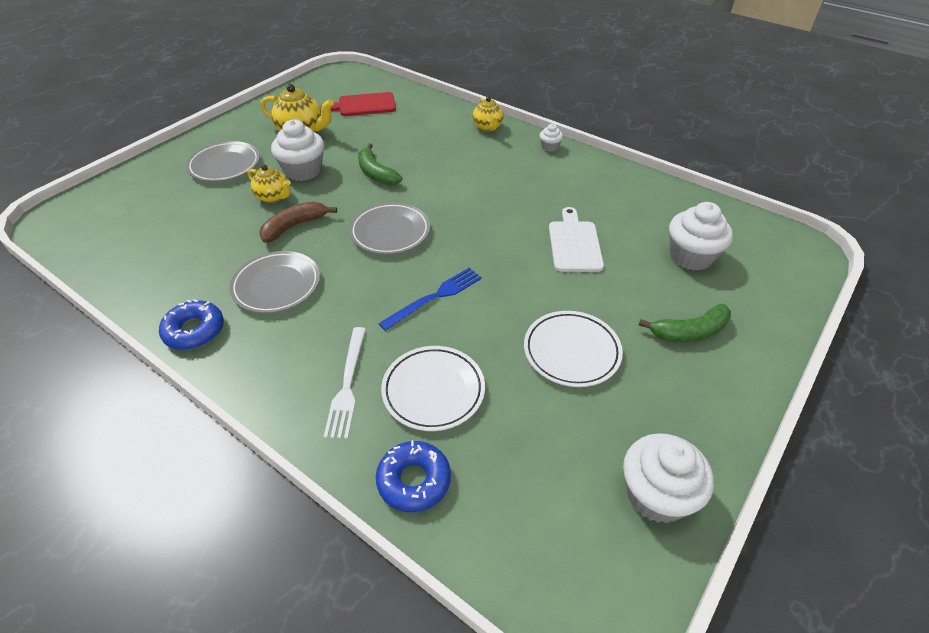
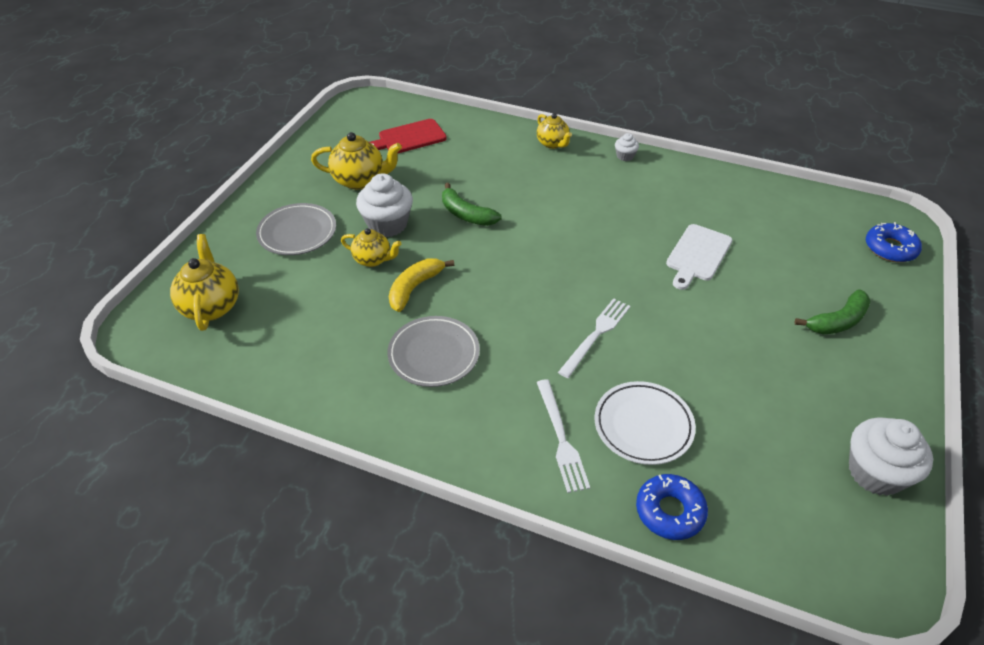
camera: 15 degrees left, 0 degrees up
blue donut [159,299,224,350] -> blue donut moved to [866,222,922,262]
brown banana [259,201,337,243] -> yellow banana [389,258,454,312]
grey plate [349,202,430,255] -> none
blue fork [378,268,482,331] -> white fork [558,298,630,378]
white plate [524,311,623,387] -> none
white cutting board [549,207,604,272] -> white cutting board turned 135 degrees counterclockwise [666,224,732,290]
white cupcake [669,202,733,271] -> none
none -> yellow teapot [170,234,239,331]

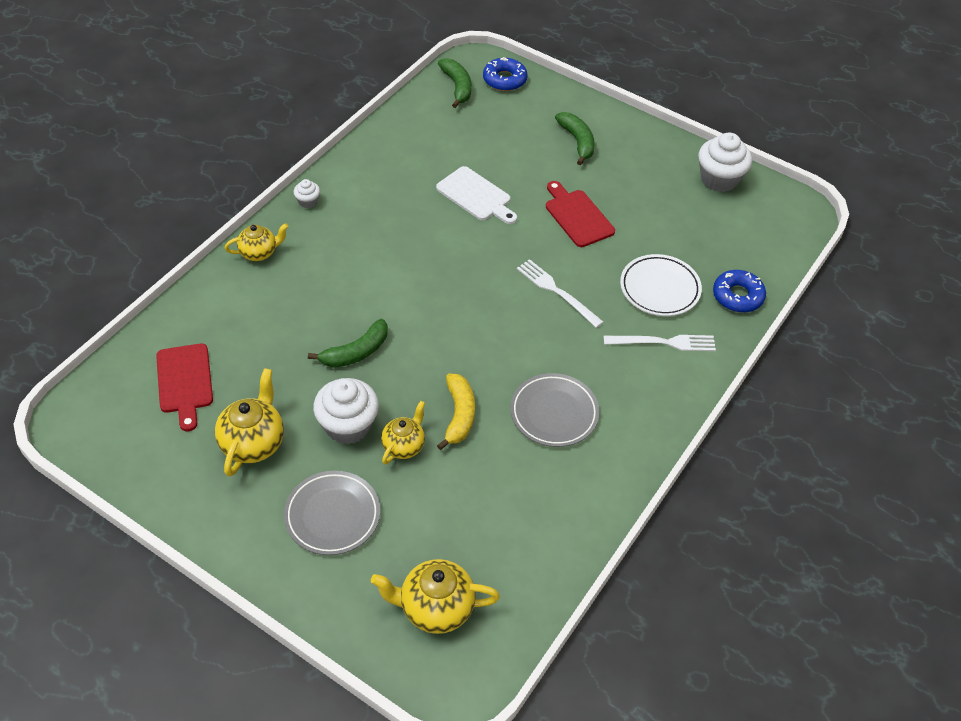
camera: 80 degrees left, 5 degrees up
yellow banana [389,258,454,312] -> yellow banana turned 135 degrees counterclockwise [437,373,475,450]
none -> green banana [438,58,471,108]
none -> red cutting board [546,181,615,247]

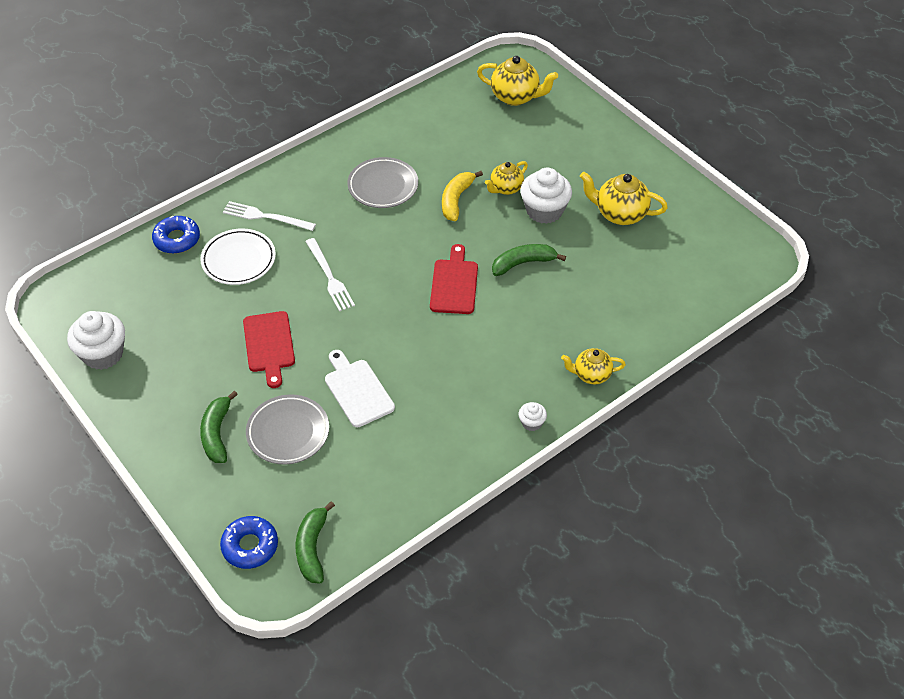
camera: 160 degrees left, 0 degrees up
red cutting board [156,344,213,431] -> red cutting board moved to [430,244,478,314]
yellow teapot [215,368,284,477] -> yellow teapot turned 75 degrees clockwise [580,172,668,225]
grey plate [284,471,380,555] -> grey plate moved to [246,394,329,464]

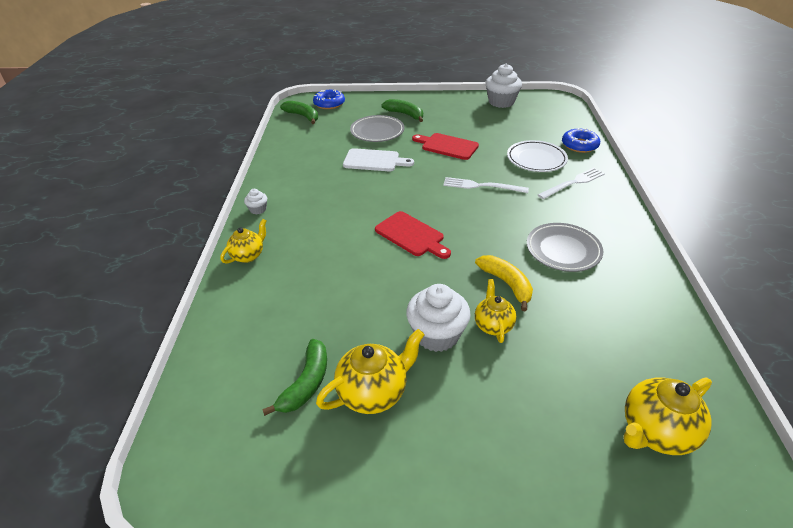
camera: 130 degrees right, 10 degrees down
green banana [492,244,566,276] -> green banana moved to [262,339,327,416]

